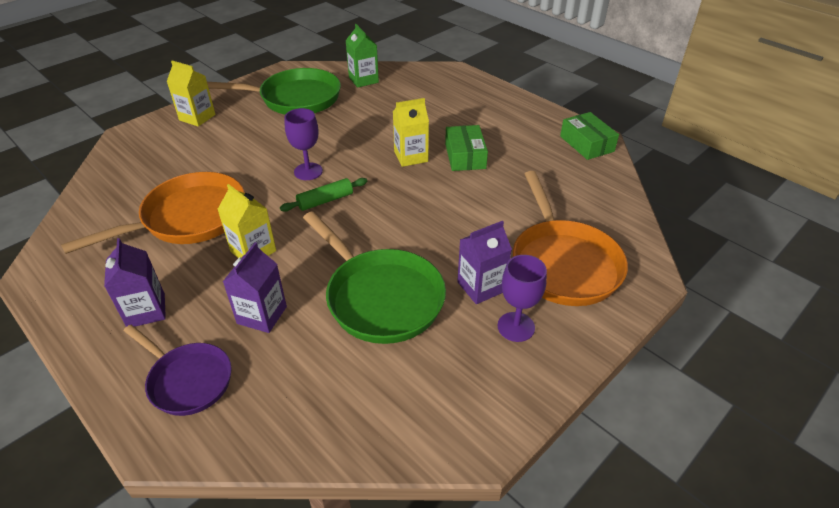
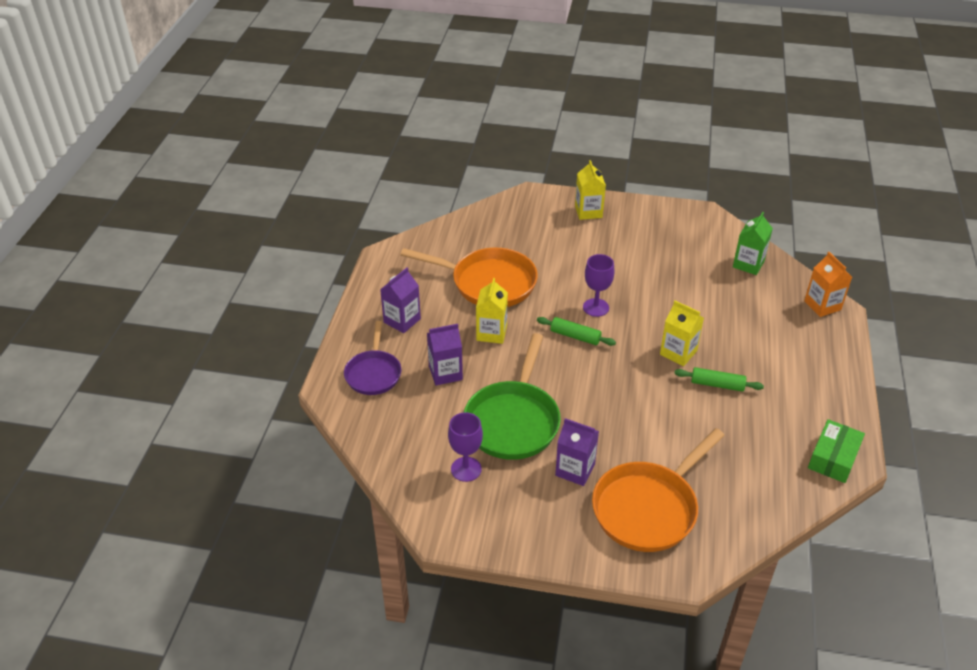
camera: 55 degrees right, 0 degrees up
green pan [207,68,341,115] -> none
green box [445,125,488,171] -> green rolling pin [674,367,764,392]
purple goblet [498,255,547,342] -> purple goblet moved to [448,412,483,482]
none -> orange carton [804,252,852,317]

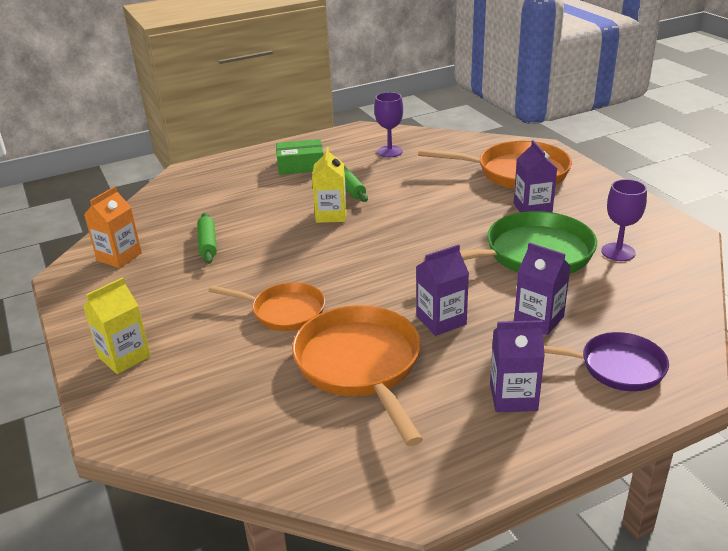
camera: 125 degrees left, 10 degrees down
purple pan [344,321,401,395] -> purple pan turned 45 degrees clockwise [544,332,669,391]
yellow carton [476,278,508,344] -> purple carton [416,244,469,336]
green rolling pin [537,317,616,346] -> green rolling pin moved to [197,213,217,264]
purple goblet [583,254,615,317] -> purple goblet moved to [374,92,403,157]
green carton [733,212,773,275] -> none
orange carton [804,252,852,317] -> orange carton moved to [84,186,142,268]
green box [808,419,865,483] -> green box moved to [276,139,323,175]
none -> orange pan [208,282,325,331]

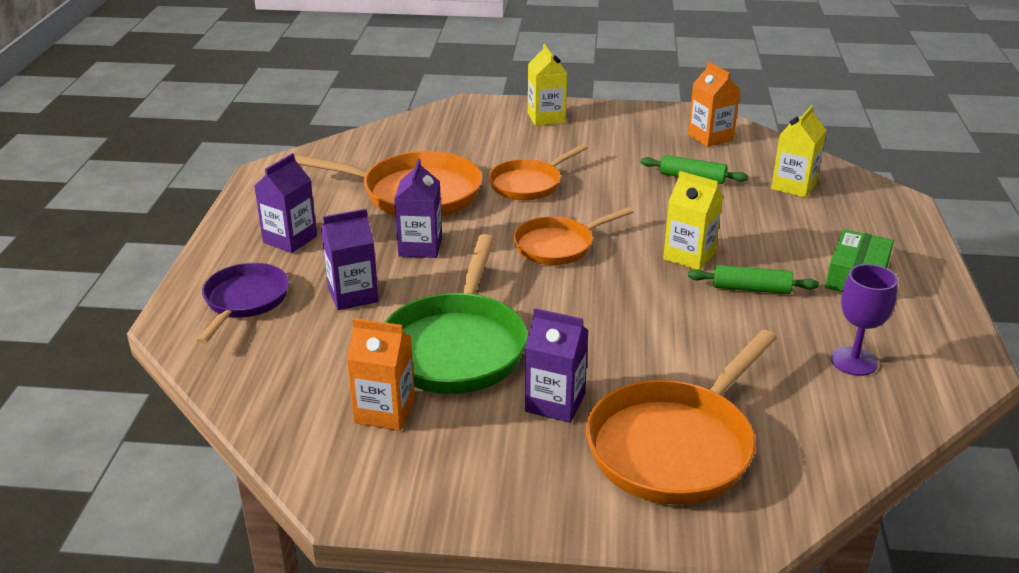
camera: 120 degrees right, 0 degrees up
purple pan [544,332,669,391] -> purple pan turned 150 degrees clockwise [197,263,289,344]
purple goblet [601,179,647,261] -> orange carton [347,318,415,431]
none -> orange pan [513,207,633,265]
none -> yellow carton [771,105,826,198]

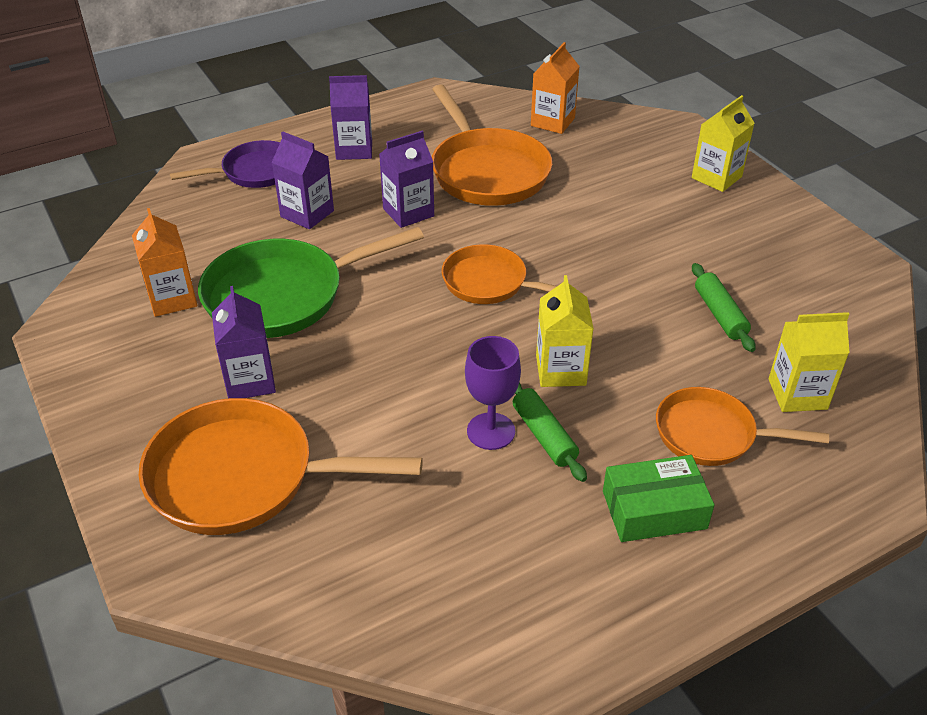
camera: 55 degrees right, 10 degrees up
orange pan [489,144,588,201] -> orange pan moved to [656,387,829,466]
orange carton [688,62,740,147] -> orange carton moved to [531,42,580,134]
purple goblet [831,264,898,376] -> purple goblet moved to [465,336,521,450]

